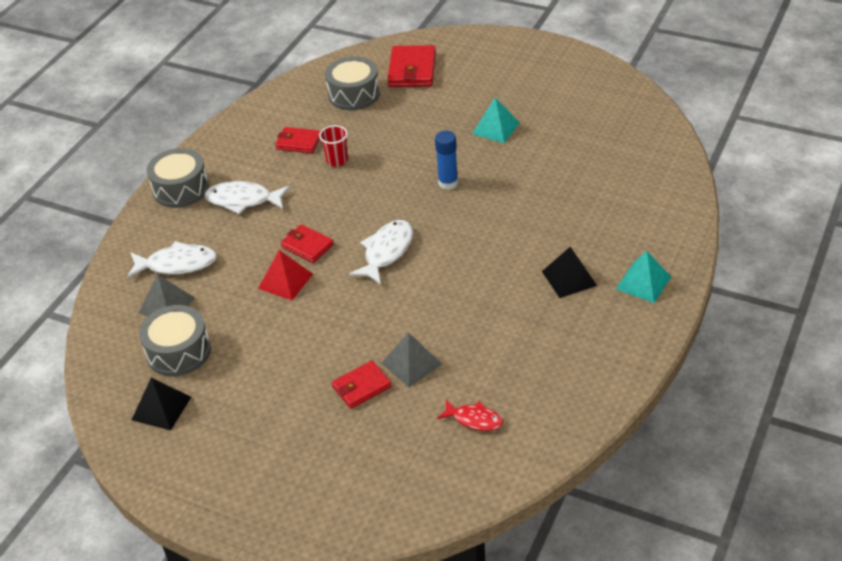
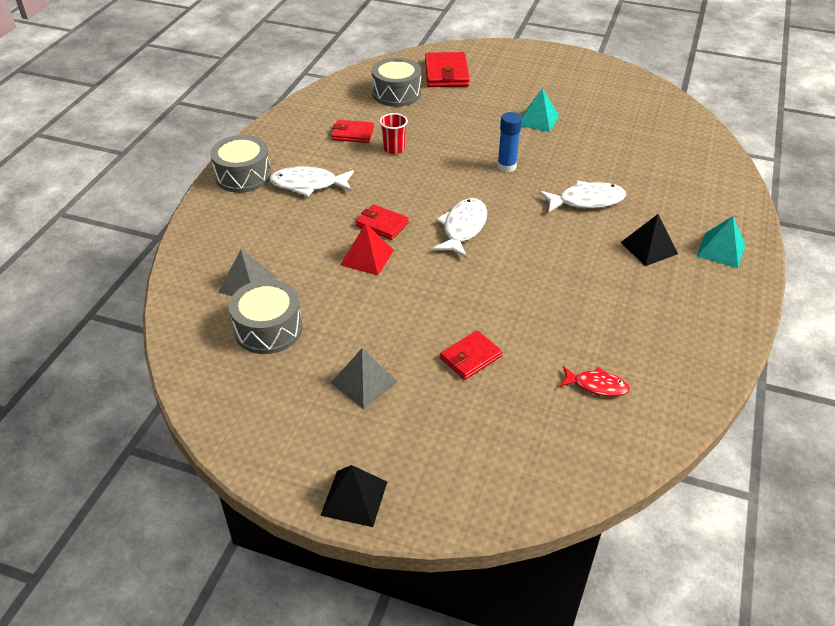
camera: 10 degrees left, 0 degrees up
white fish [127,241,217,278] -> white fish moved to [539,180,626,213]
black pyramid [132,378,191,431] -> black pyramid moved to [320,465,387,527]
grey pyramid [381,332,443,387] -> grey pyramid moved to [331,348,397,409]

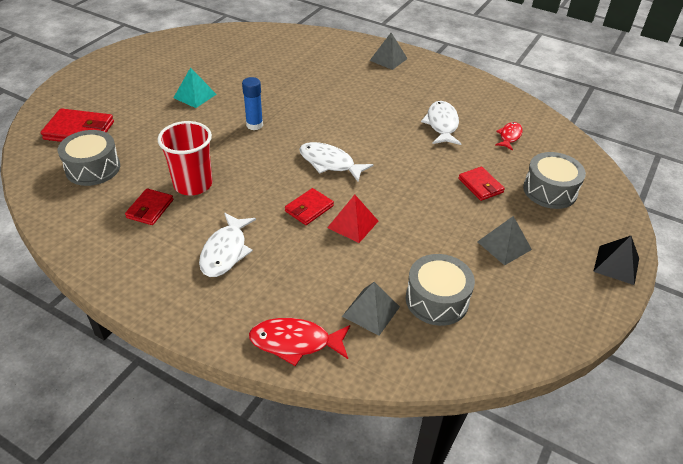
camera: 80 degrees left, 0 degrees up
grey drum [210,135,271,193] -> grey drum moved to [523,152,586,209]
red cup [380,113,408,154] -> red cup [157,121,212,195], size x1.81
white fish [539,180,626,213] -> white fish moved to [421,101,461,145]
black pyramid [620,214,678,266] -> none
turquoise pyramid [697,216,746,268] -> grey pyramid [370,33,408,70]
none -> red fish [249,318,350,366]

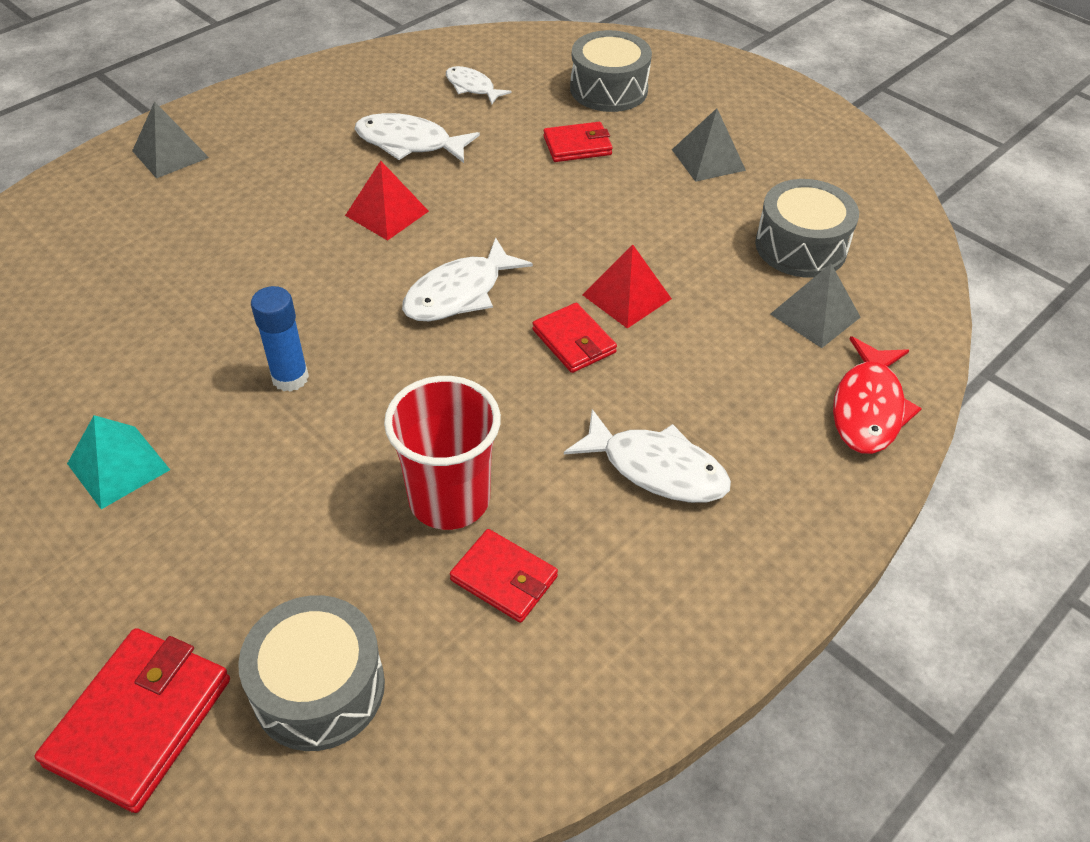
camera: 75 degrees left, 5 degrees up
red fish [495,122,523,151] -> white fish [446,66,512,104]
black pyramid [593,236,639,285] -> none
none -> red pyramid [345,161,429,241]

